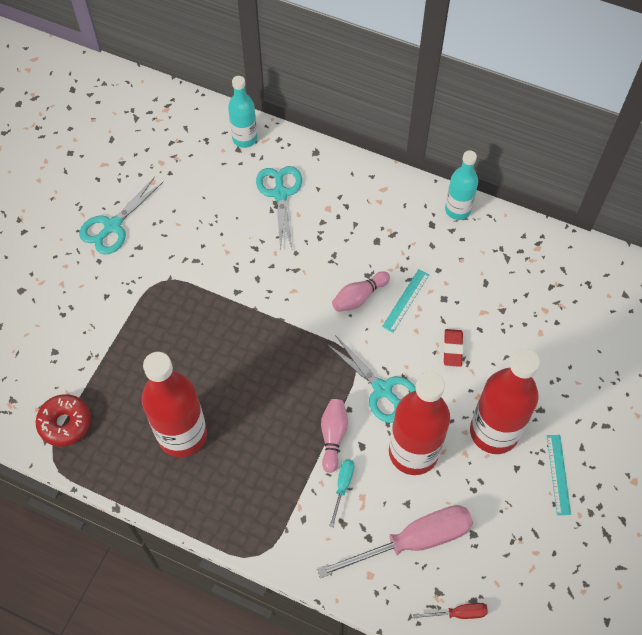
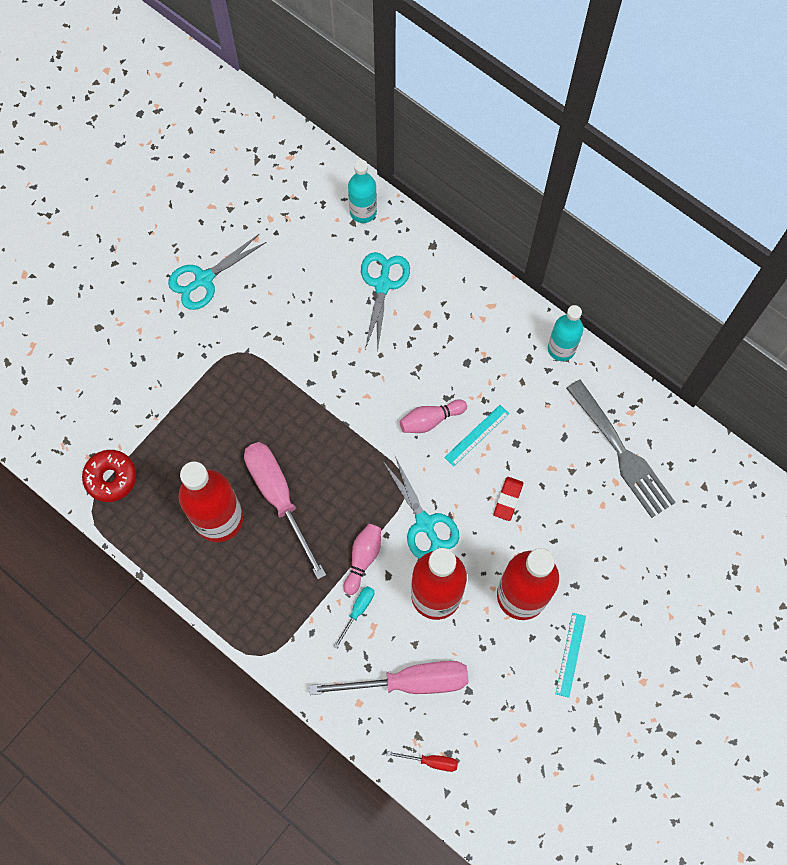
camera: 15 degrees right, 10 degrees up
none -> pink screwdriver [244,442,326,579]
none -> grey fork [566,379,676,518]

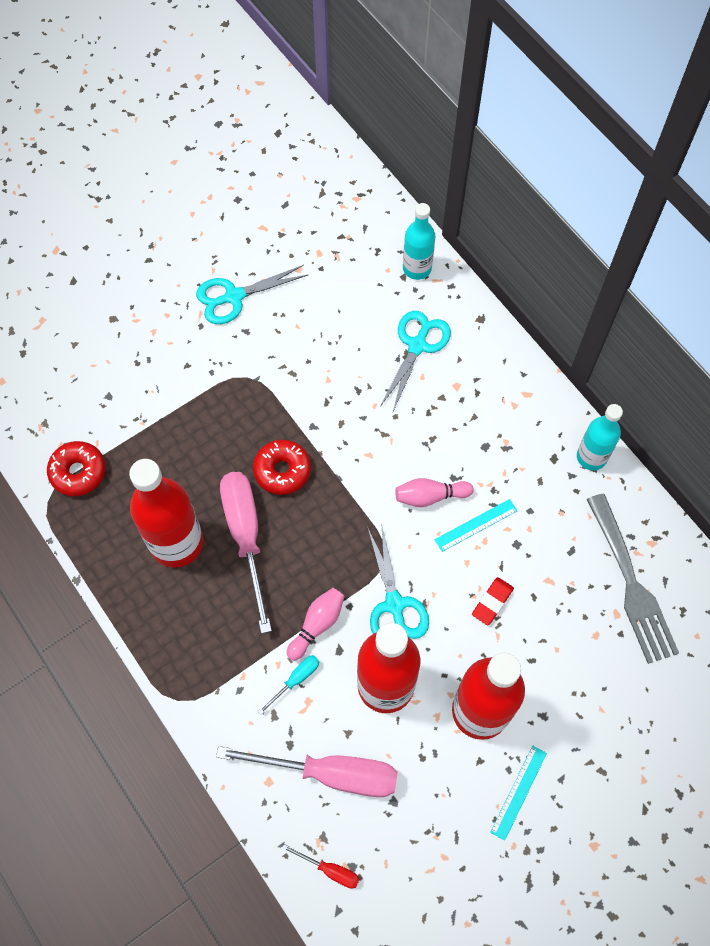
camera: 15 degrees right, 5 degrees down
none -> red donut [253,440,311,495]

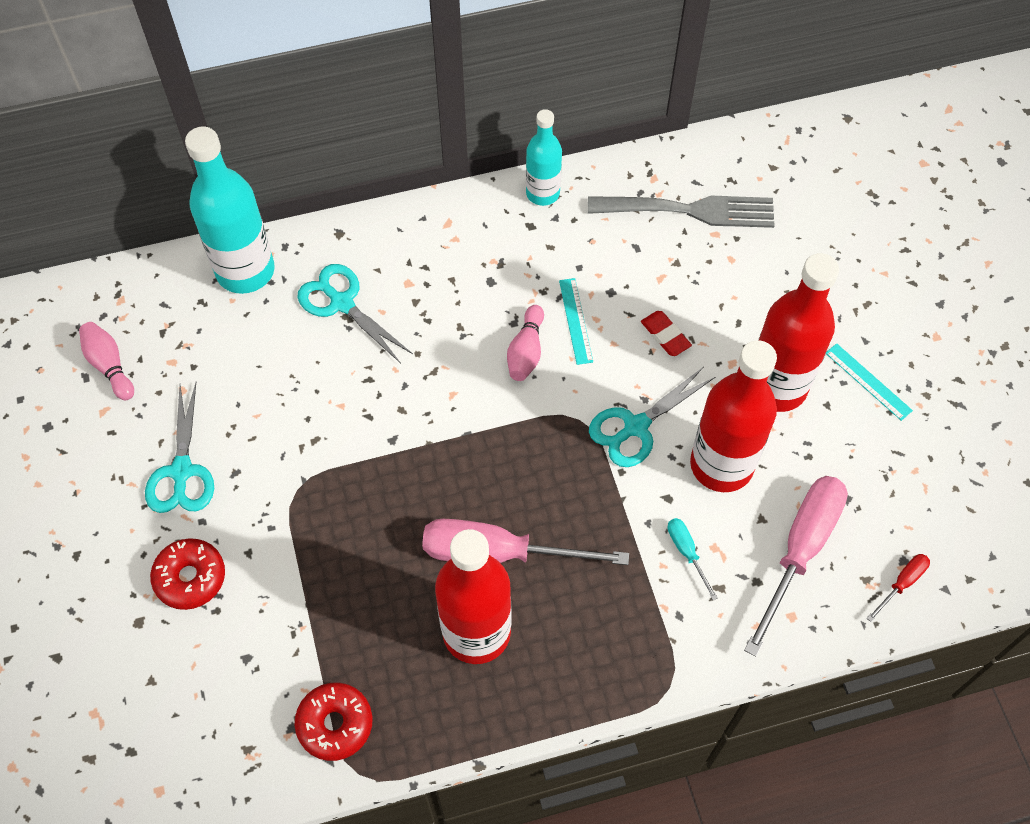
camera: 70 degrees left, 5 degrees down
red donut [253,440,311,495] -> red donut moved to [150,538,225,610]
pink bowling pin [287,588,345,661] -> pink bowling pin moved to [79,322,134,400]
turquoise scissors [367,523,429,639] -> turquoise scissors turned 135 degrees clockwise [589,367,715,467]
turquoise bottle [403,203,435,280] -> turquoise bottle [185,127,275,294], size x1.69

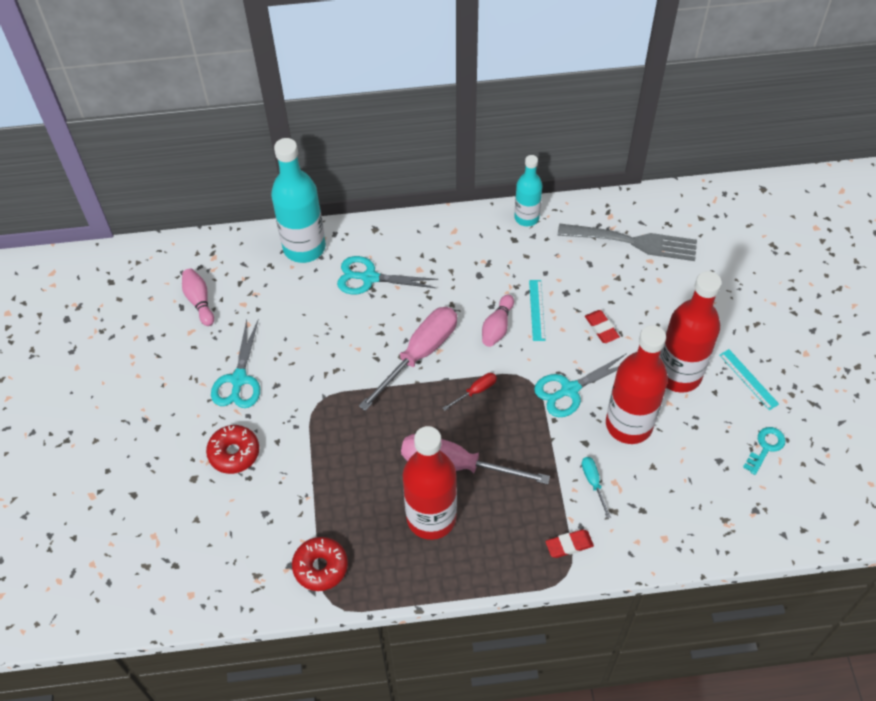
camera: 10 degrees right, 5 degrees down
turquoise scissors [298,264,413,363] -> turquoise scissors turned 45 degrees counterclockwise [337,256,438,294]
pink screwdriver [744,476,848,657] -> pink screwdriver moved to [359,307,457,411]
red screwdriver [867,554,930,622] -> red screwdriver moved to [443,373,497,411]
none -> red eraser [545,529,594,558]
none -> turquoise key [743,427,785,475]

